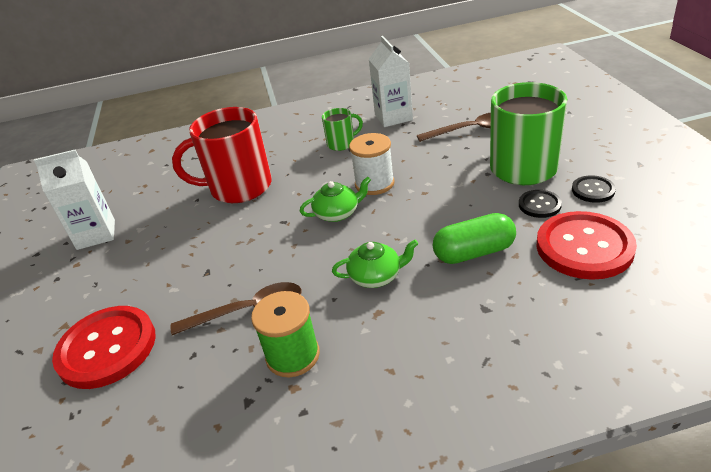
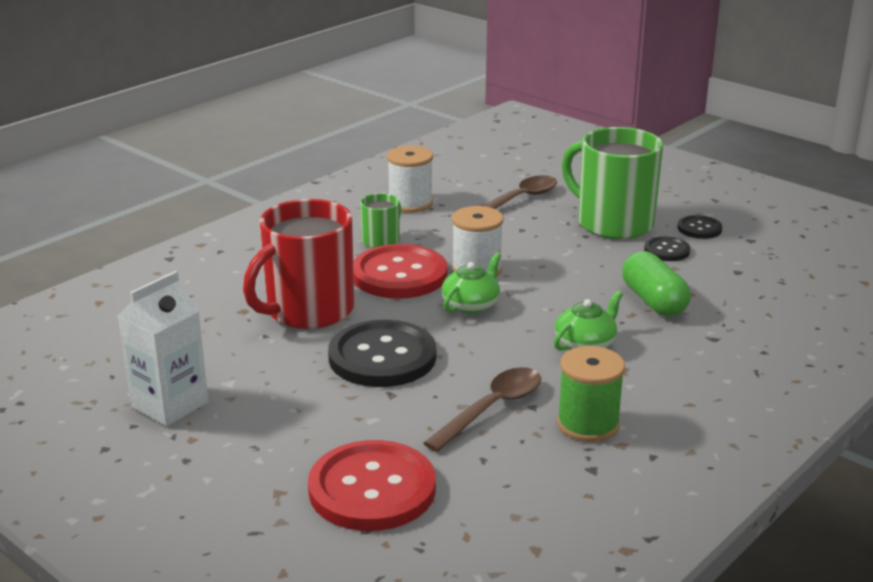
camera: 40 degrees left, 10 degrees down
white carton [369,36,413,127] -> white spool [387,146,433,213]
green capsule [433,213,516,264] -> green capsule turned 60 degrees counterclockwise [622,251,691,316]
red button [537,211,637,280] -> red button moved to [353,244,448,299]
none -> black button [328,320,436,387]

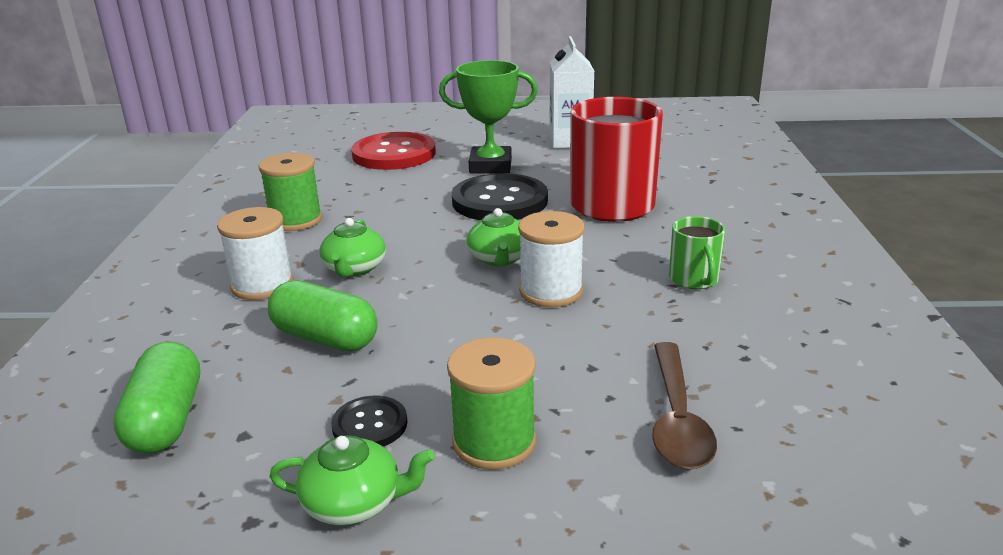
camera: 140 degrees right, 0 degrees up
red button [353,244,448,299] -> none
white spool [387,146,433,213] -> white spool moved to [217,207,294,300]
brown spoon [423,367,541,452] -> none
green mug [562,127,663,239] -> green spool [447,337,536,470]
black button [678,215,722,239] -> green teapot [269,435,434,526]
none -> green capsule [113,342,200,454]
none -> green trophy [439,60,538,174]

